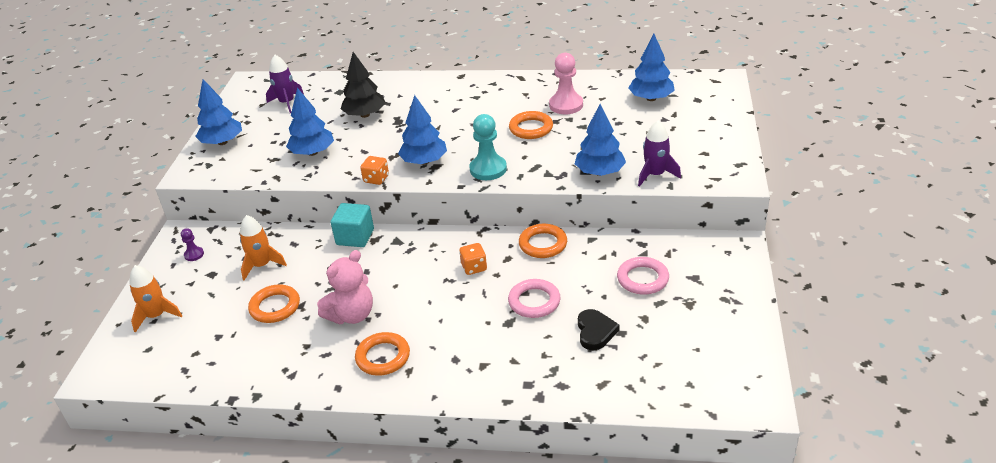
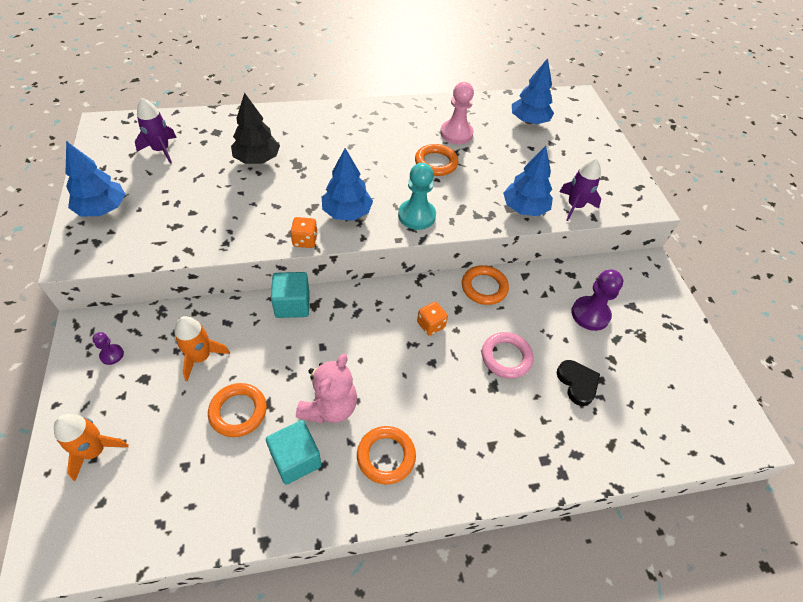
camera: 25 degrees left, 15 degrees up
blue tree [286,88,334,156] -> none
pink ring [617,257,669,295] -> purple pawn [571,270,623,331]
none -> turquoise cube [266,420,321,485]

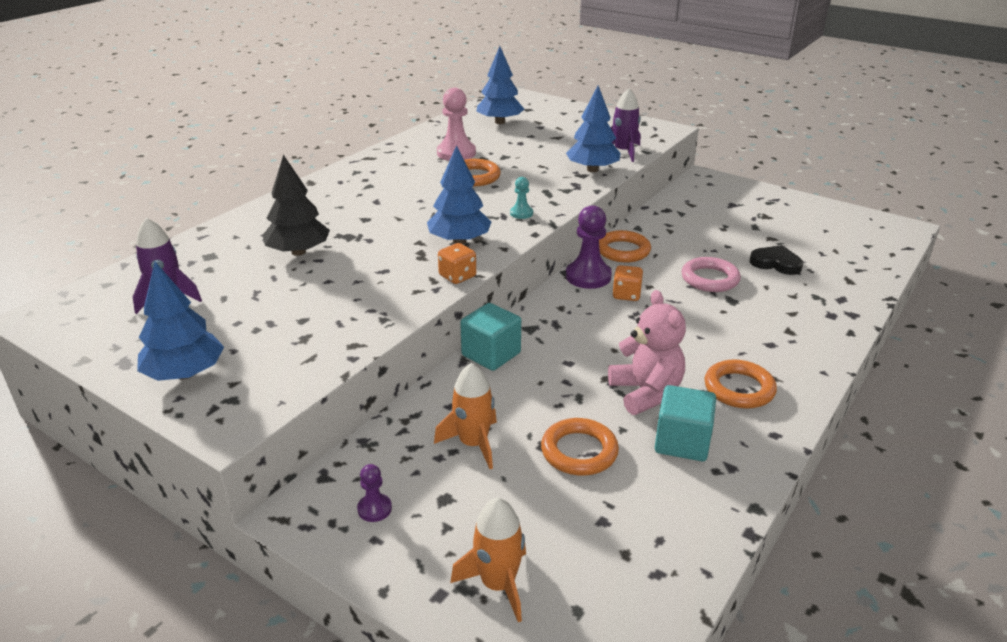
camera: 40 degrees left, 20 degrees down
turquoise pawn [398,163,436,230] -> turquoise pawn [510,177,533,219], size x0.51
purple pawn [571,270,623,331] -> purple pawn moved to [566,205,612,289]

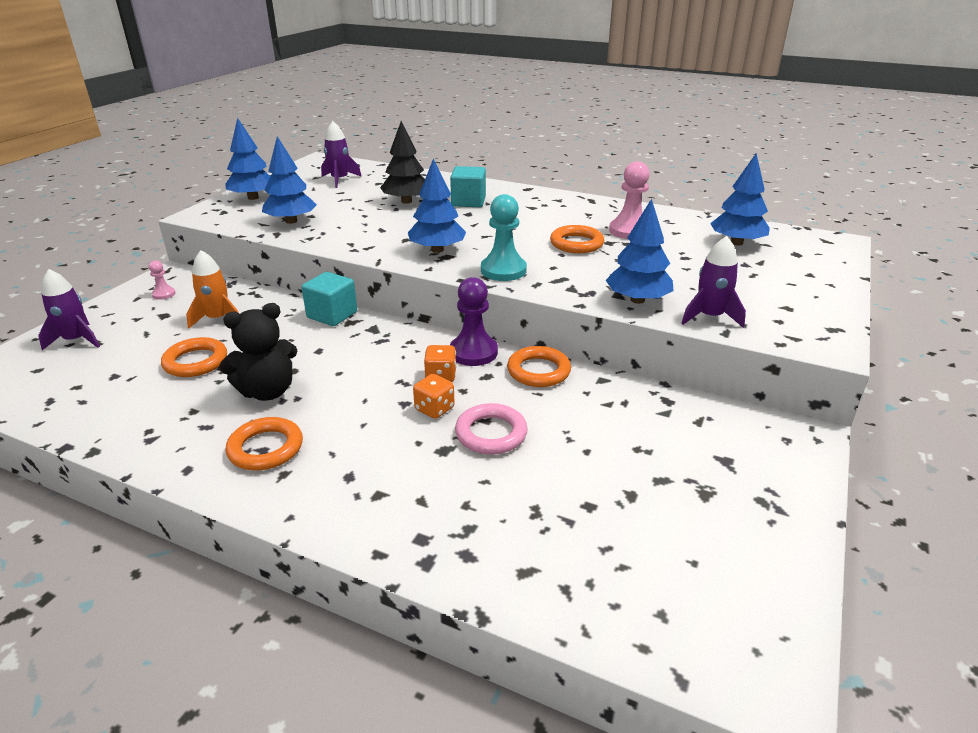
camera: 80 degrees right, 0 degrees up
purple pawn [357,464,392,522] -> pink pawn [149,260,176,300]
orange dice [438,243,476,284] -> orange dice moved to [413,374,455,419]
orange rocket [450,498,526,622] -> purple rocket [38,269,100,350]
turquoise pawn [510,177,533,219] -> turquoise pawn [481,194,527,281], size x1.95
pink teddy bear [608,290,686,415] -> black teddy bear [219,303,297,401]
turquoise cube [655,385,716,461] -> turquoise cube moved to [450,166,486,207]
black heart [750,245,803,275] -> none
none -> blue tree [262,136,317,224]

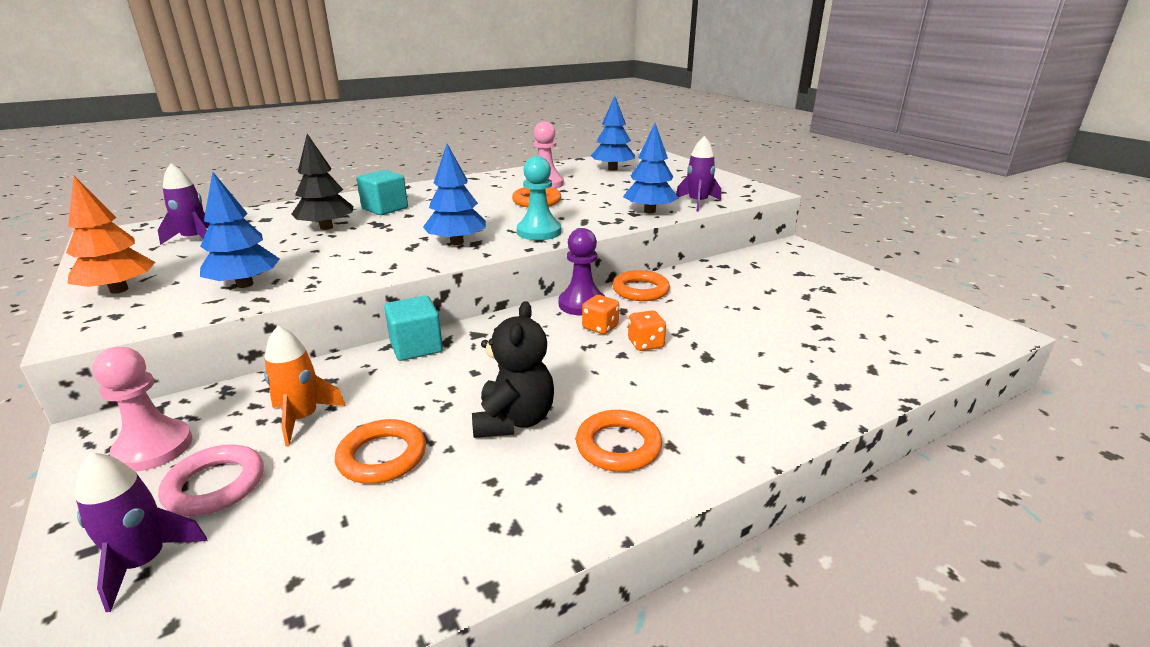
camera: 55 degrees left, 5 degrees down
pink pawn [149,260,176,300] -> pink pawn [93,347,192,472], size x1.95
blue tree [225,118,271,200] -> orange tree [66,176,155,294]
pink ring [455,403,528,454] -> pink ring moved to [158,444,264,516]

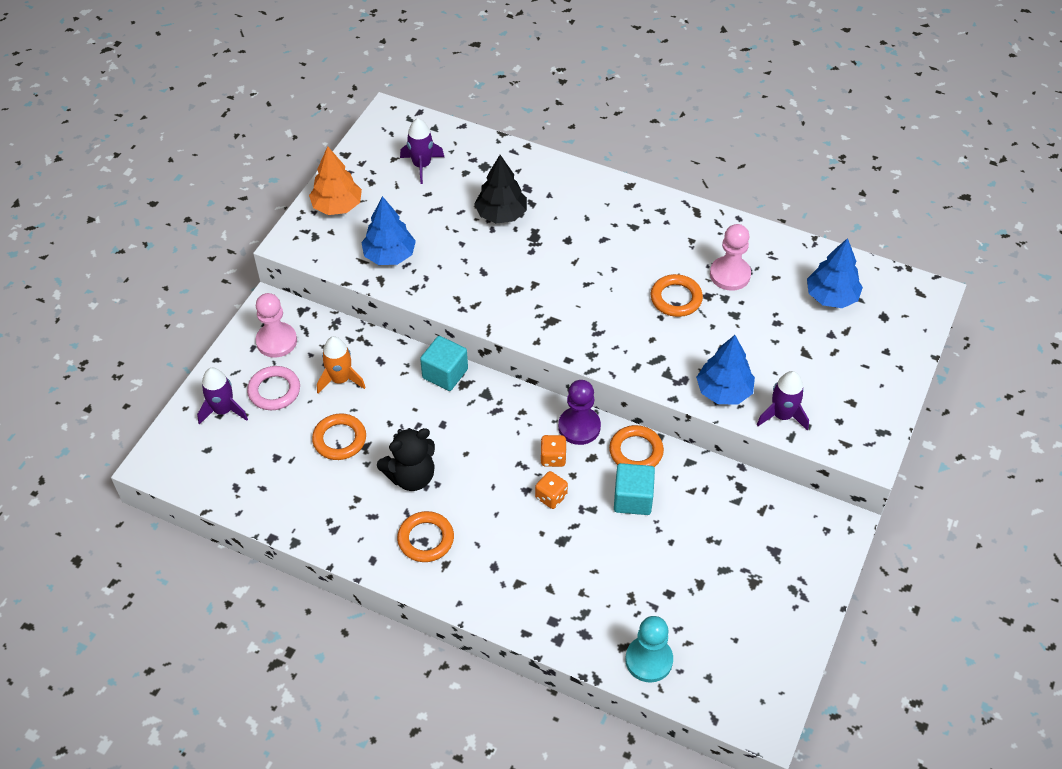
camera: 55 degrees right, 25 degrees up
turquoise cube [357,170,408,215] -> turquoise cube moved to [614,463,655,515]
blue tree [423,144,486,245] -> none
turquoise pawn [517,156,561,240] -> turquoise pawn moved to [625,616,673,682]

